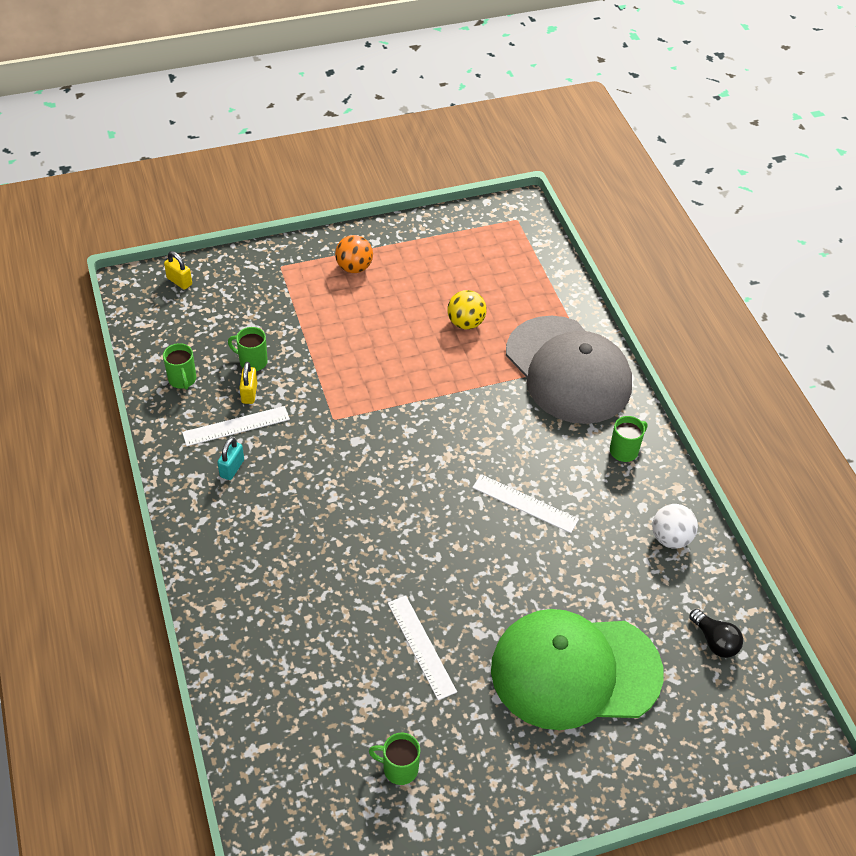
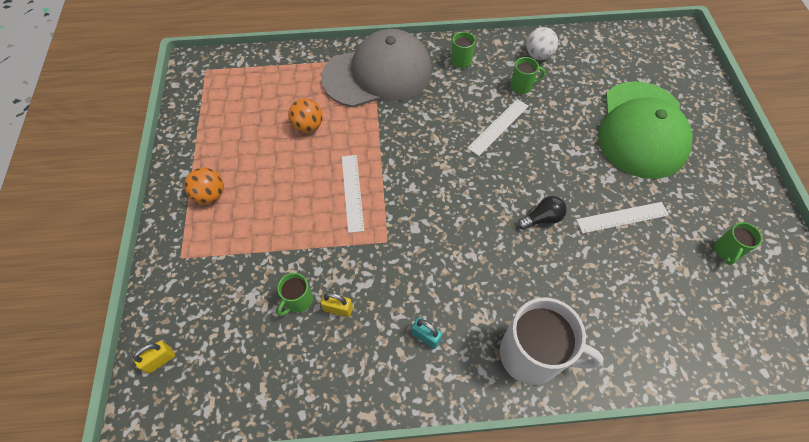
camera: 75 degrees left, 10 degrees up
green mug [163,343,196,389] -> green mug moved to [510,57,545,94]
white ruler [182,406,290,446] -> white ruler moved to [342,155,364,233]
yellow ball [447,290,487,329] -> orange ball [288,98,323,133]
black light bulb [689,609,743,658] -> black light bulb moved to [517,196,567,229]
none -> white mug [500,298,604,385]

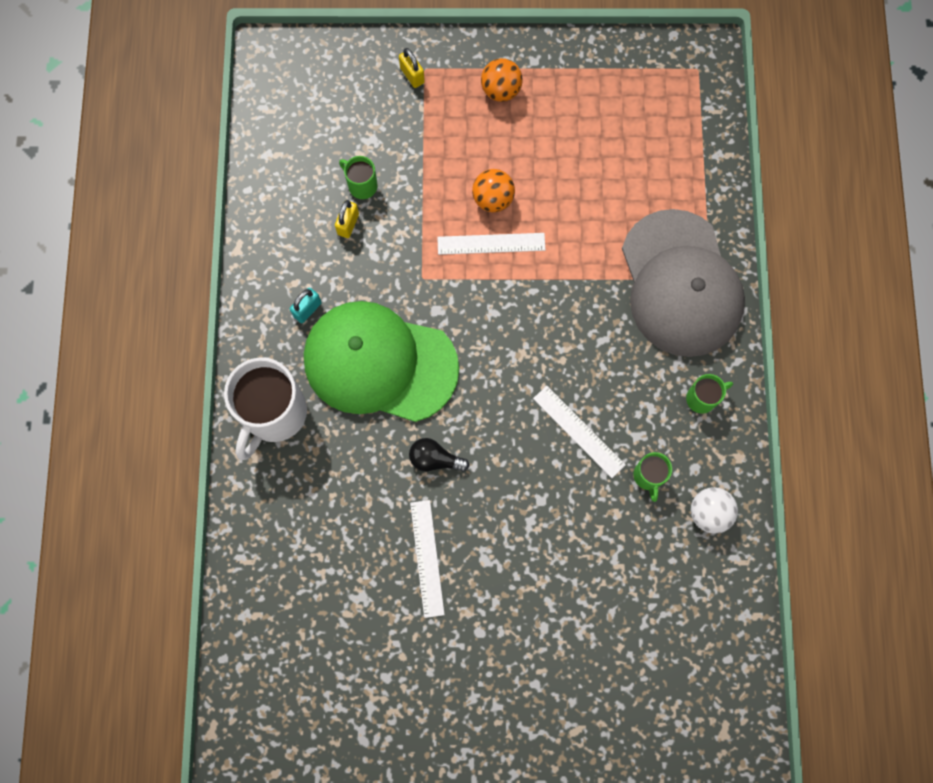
camera: 95 degrees right, 15 degrees up
yellow padlock [133,341,175,373] -> yellow padlock moved to [399,48,425,88]
orange ball [288,98,323,133] -> orange ball moved to [472,169,515,212]
black light bulb [517,196,567,229] -> black light bulb turned 120 degrees clockwise [409,438,469,472]
green cap [598,81,693,179] -> green cap moved to [304,301,459,422]
green mug [714,222,762,265] -> none

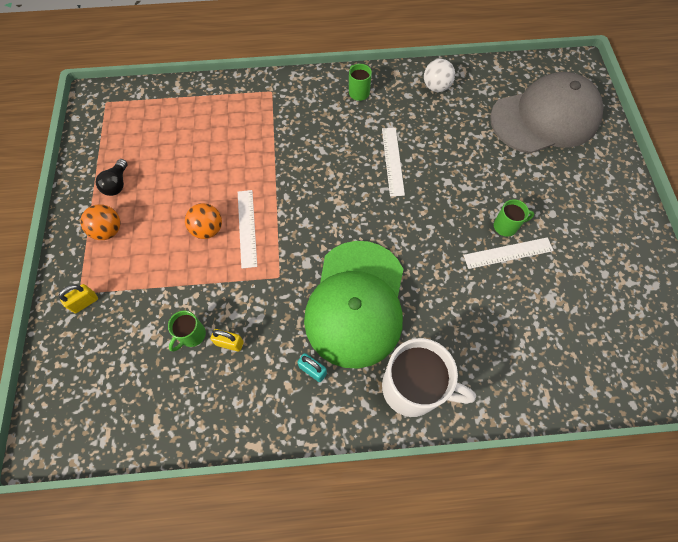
camera: 95 degrees left, 10 degrees down
black light bulb [409,438,469,472] -> black light bulb moved to [96,159,127,196]
white ruler [533,386,625,478] -> white ruler turned 45 degrees counterclockwise [382,128,405,196]
grey cap [622,209,745,357] -> grey cap moved to [490,72,604,154]
green mug [634,452,672,502] -> green mug moved to [494,199,534,237]

